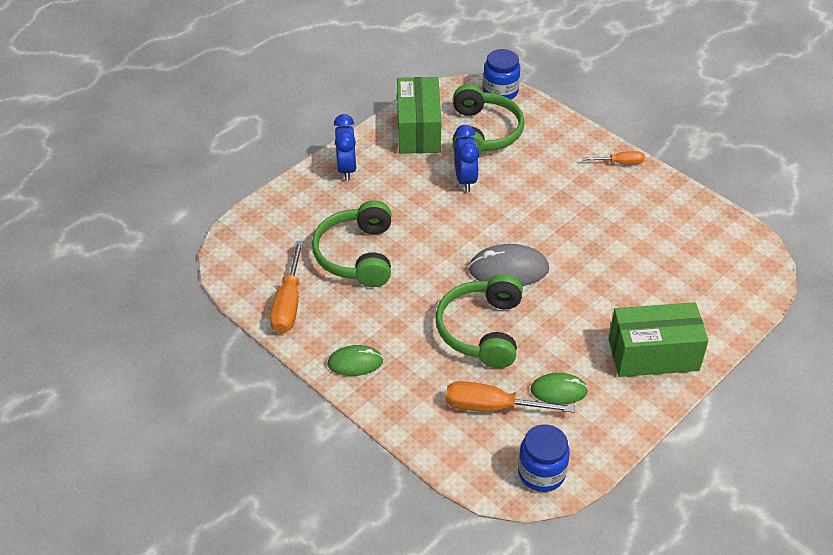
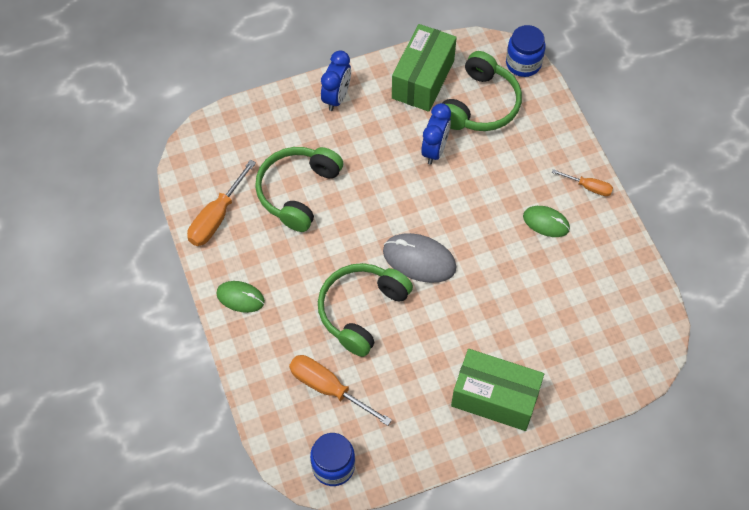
camera: 25 degrees right, 15 degrees up
green mouse [531,373,588,405] -> green mouse moved to [523,206,570,237]

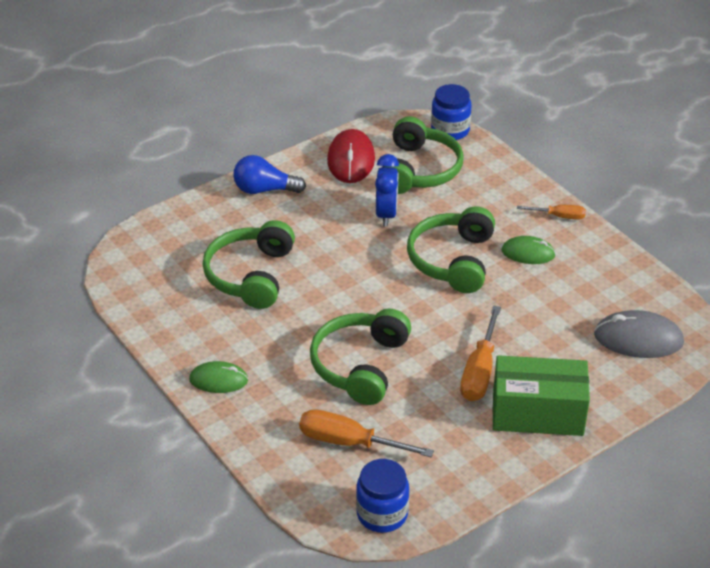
camera: 15 degrees left, 20 degrees down
orange screwdriver [187,160,256,246] -> orange screwdriver moved to [460,305,501,401]
blue clock [321,50,351,111] -> blue light bulb [233,155,306,194]
grey mouse [383,233,457,283] -> grey mouse moved to [594,310,684,358]
green box [392,24,457,112] -> red mouse [327,129,375,183]
none -> green headphones [407,206,495,293]

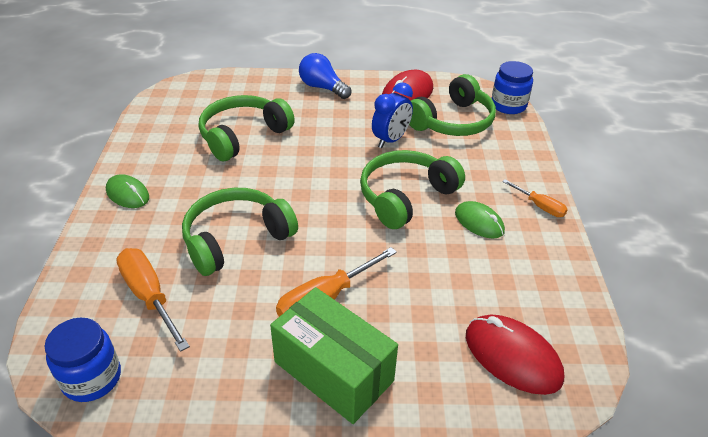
camera: 35 degrees right, 0 degrees up
grey mouse [594,310,684,358] -> red mouse [466,315,564,395]

